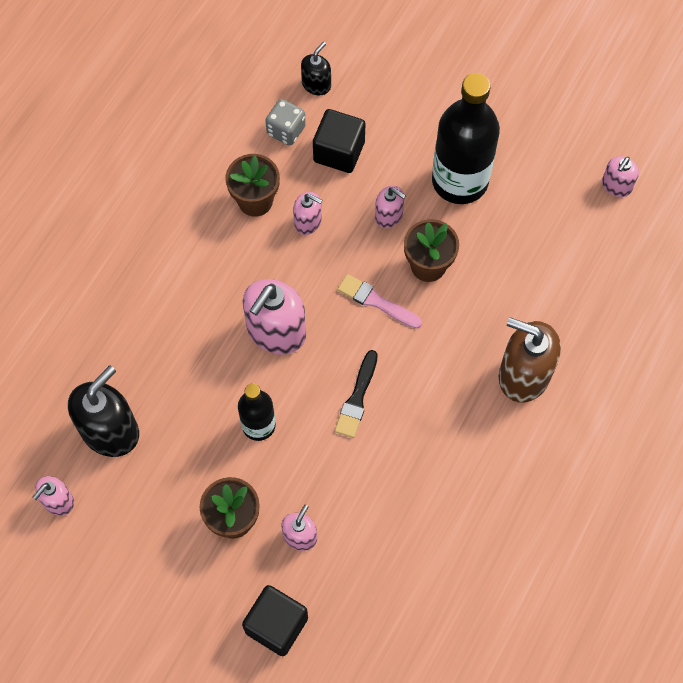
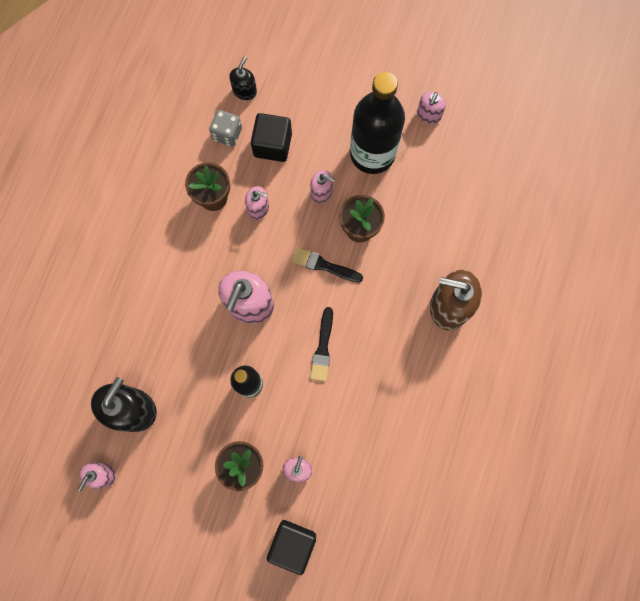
camera: 10 degrees left, 10 degrees up
pink brush [337,274,422,329] -> black brush [292,247,363,283]
pink soap dispenser [602,156,639,197] -> pink soap dispenser moved to [417,92,446,124]

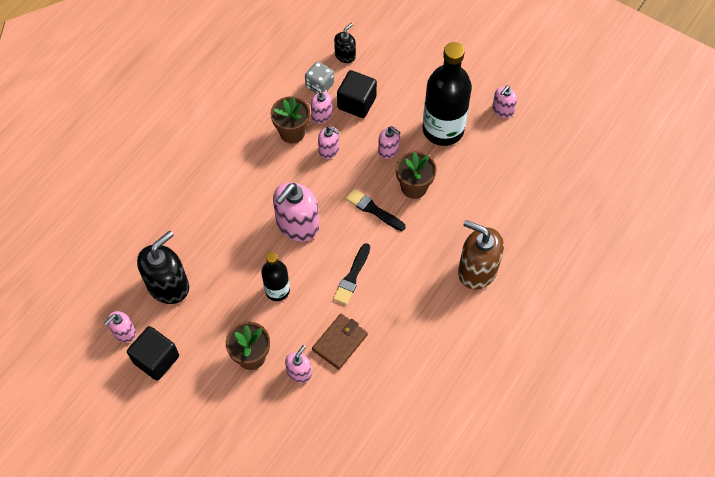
camera: 15 degrees right, 15 degrees down
black cube [267,520,316,575] -> black cube moved to [127,326,179,381]
none -> pink soap dispenser [311,84,333,124]
none -> brown wallet [312,314,368,370]

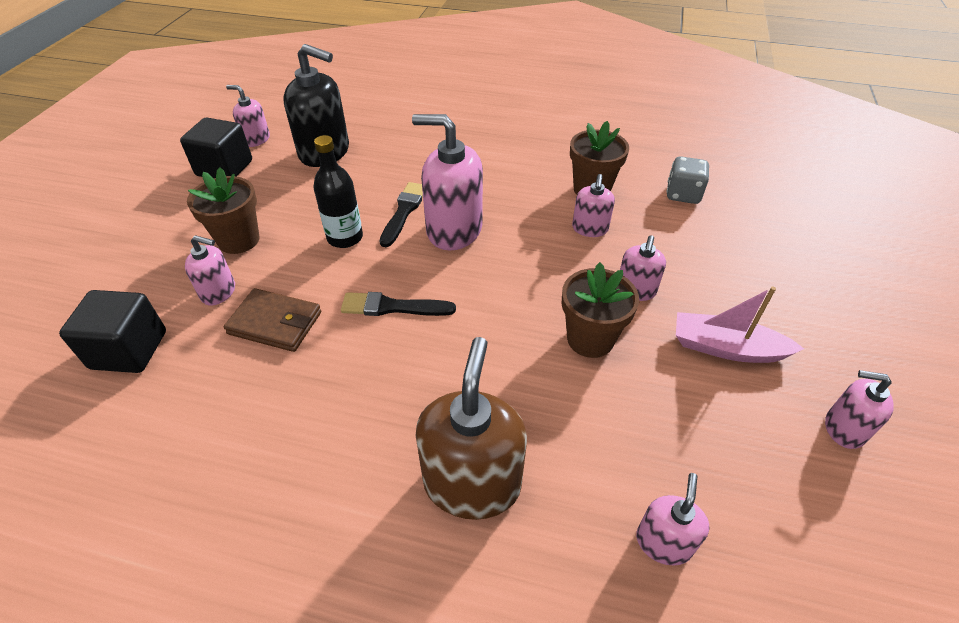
camera: 70 degrees right, 15 degrees down
pink soap dispenser [311,84,333,124] -> pink soap dispenser moved to [636,473,709,565]
black soap dispenser [334,23,356,63] -> none
black cube [337,70,377,118] -> black cube moved to [59,290,166,373]
black brush [346,188,405,231] -> black brush moved to [379,182,423,247]
black bottle [423,42,472,146] -> pink boat [676,286,804,363]

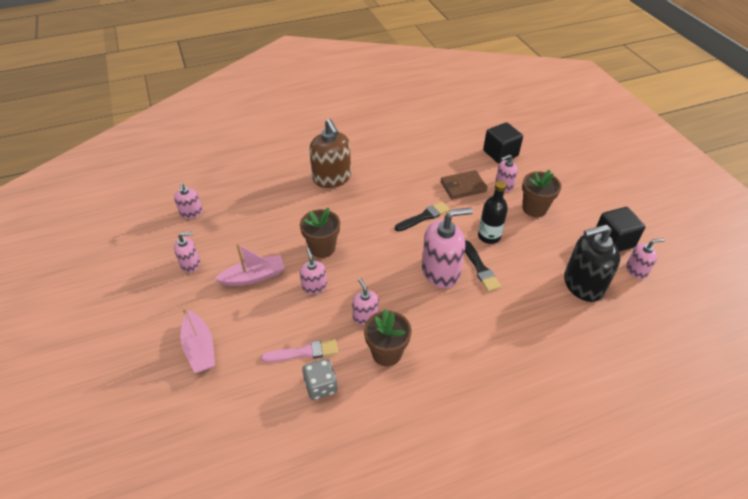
camera: 145 degrees right, 0 degrees up
pink soap dispenser [636,473,709,565] -> pink soap dispenser moved to [174,183,203,219]
none -> pink boat [180,308,215,373]
none -> pink brush [261,339,338,363]

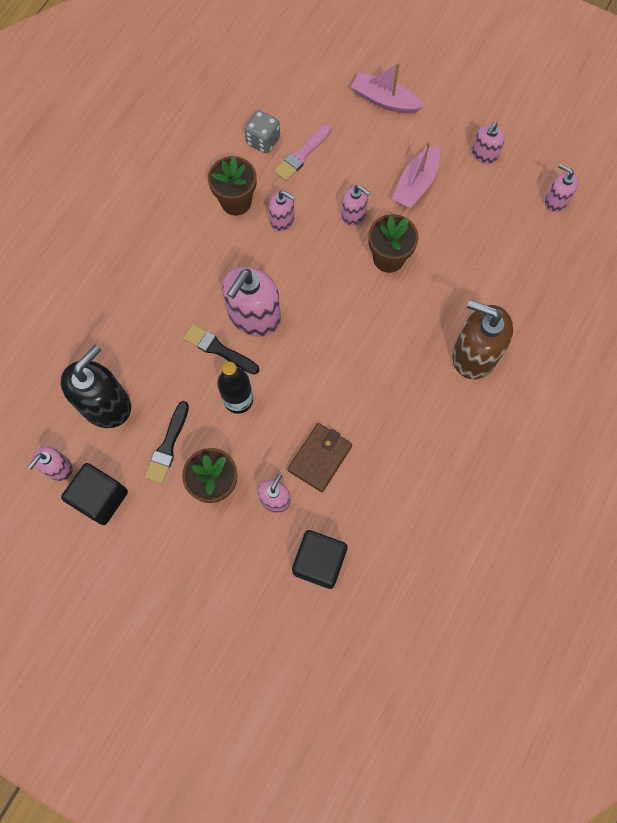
camera: 140 degrees right, 25 degrees up
black brush [395,202,450,232] -> black brush moved to [145,401,189,484]

